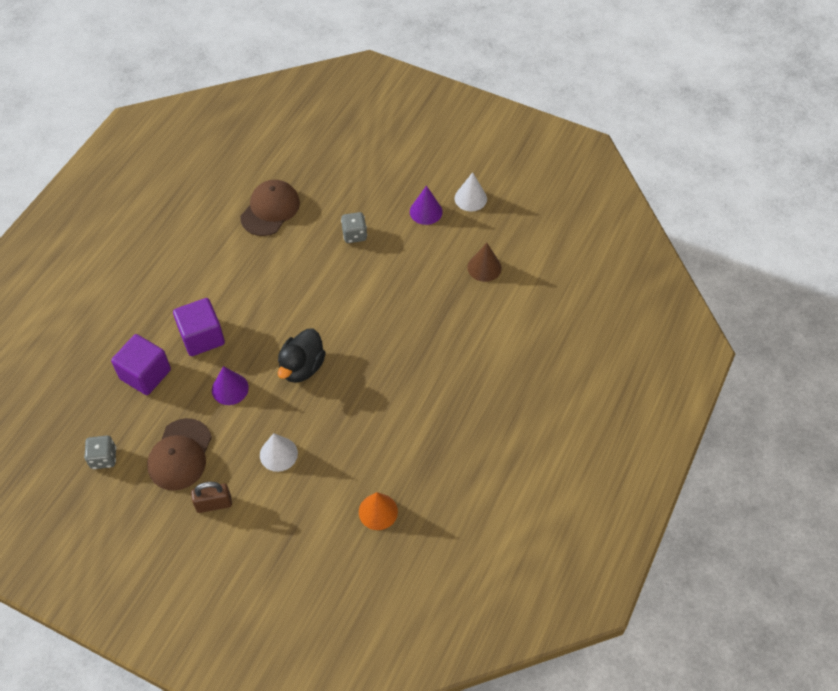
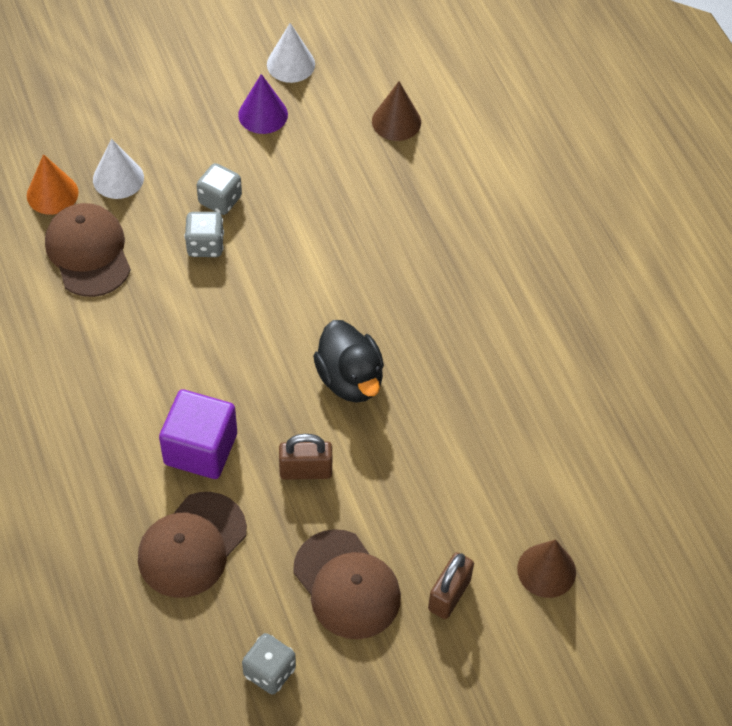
camera: 50 degrees left, 0 degrees up
purple cube [111,334,171,395] -> brown cap [138,492,247,598]
purple cone [212,366,249,405] -> brown padlock [279,434,332,480]
white cone [260,433,298,472] -> white cone moved to [93,139,144,199]
orange cone [359,492,398,530] -> orange cone moved to [27,154,79,215]
none -> grey dice [185,212,224,257]
none -> brown cone [517,539,576,598]

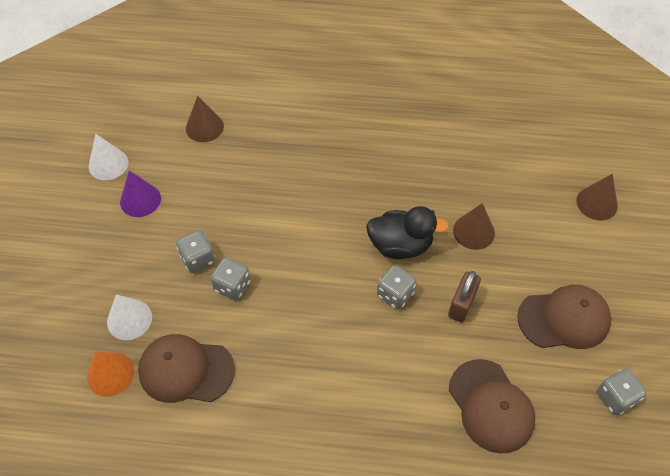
camera: 60 degrees left, 0 degrees up
purple cube [159,389,237,479] -> none
brown padlock [428,552,474,619] -> none
none -> grey dice [377,265,417,309]
none -> brown cone [453,203,495,250]

